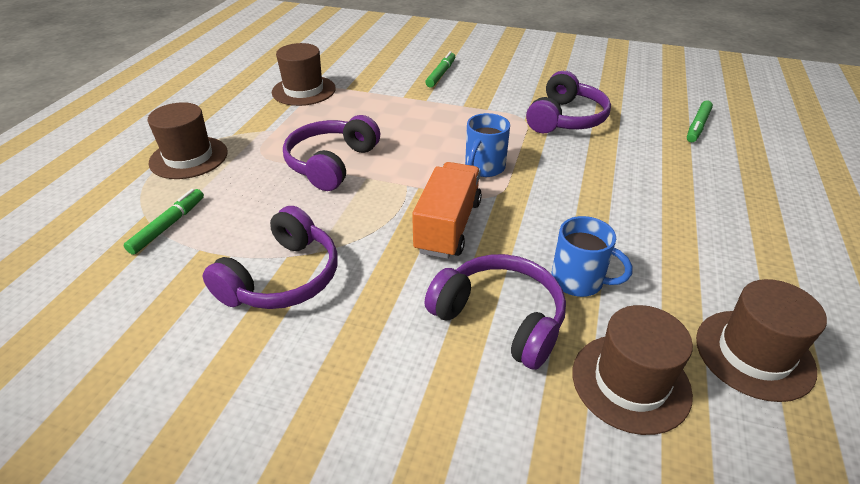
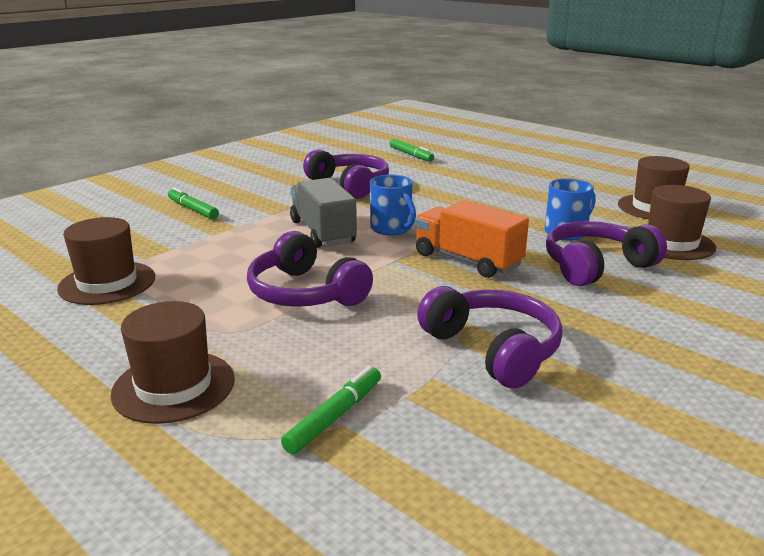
camera: 65 degrees left, 15 degrees down
green marker [123,189,204,255] -> green marker turned 75 degrees clockwise [281,366,381,454]
none -> grey truck [290,178,357,248]

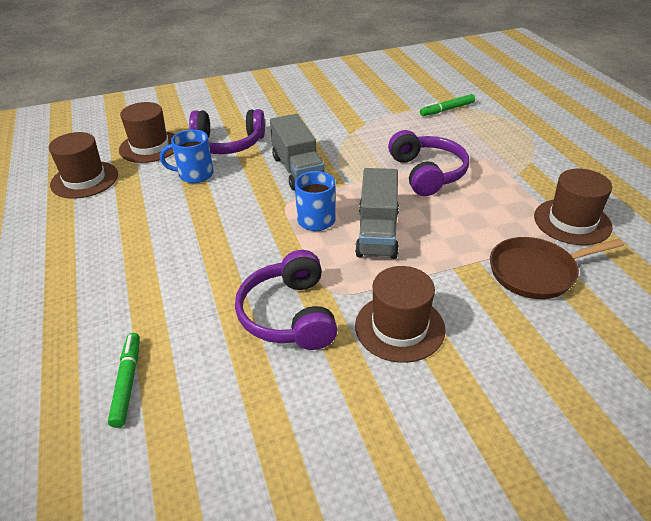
camera: 150 degrees left, 15 degrees up
brown hat [110,301,235,424] -> brown hat moved to [355,266,445,363]
green marker [168,187,219,219] -> none
orange truck [415,200,529,278] -> grey truck [270,114,325,190]
purple headphones [417,286,563,388] -> none
none -> brown pan [490,237,624,299]

